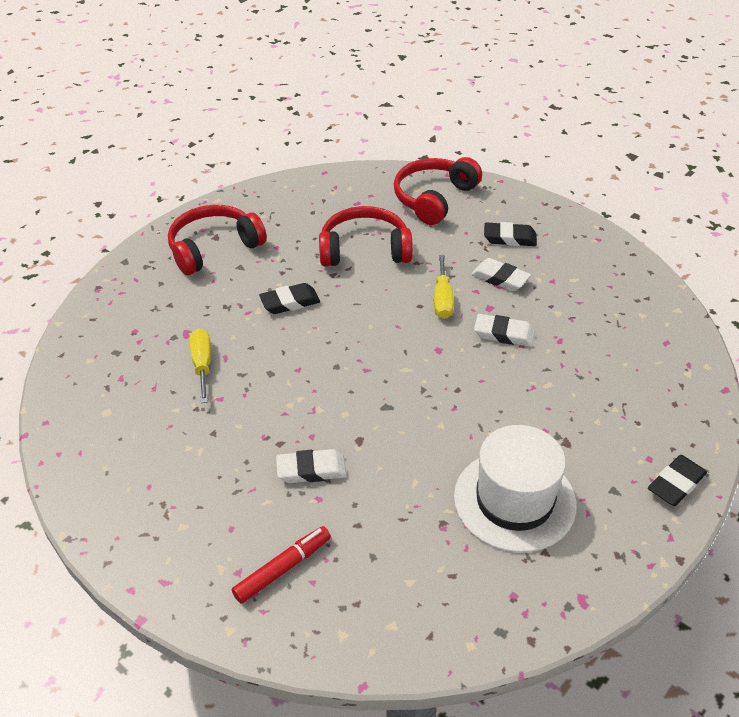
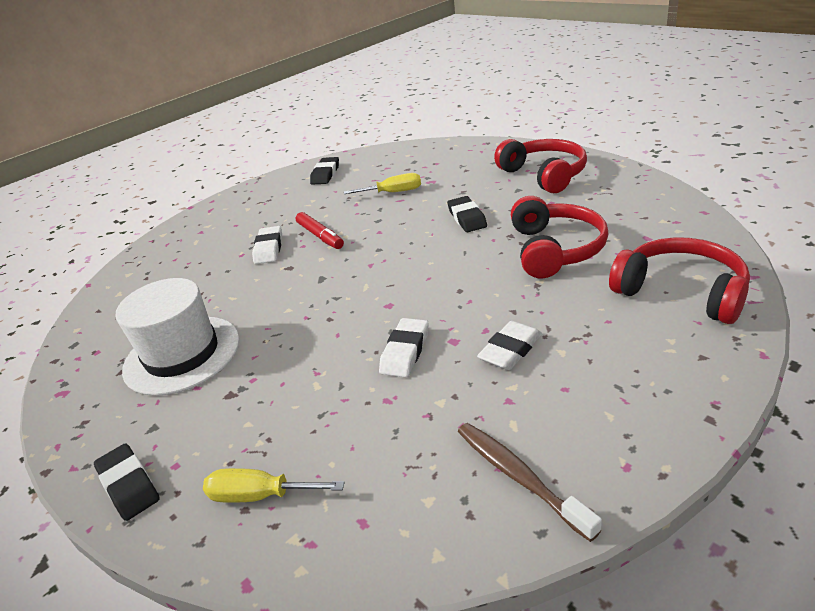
camera: 100 degrees right, 10 degrees down
red marker [232,526,331,603] -> red marker moved to [296,212,344,249]
yellow screwdriver [434,255,454,319] -> yellow screwdriver moved to [203,468,345,503]
black eraser [484,222,537,246] -> black eraser moved to [310,157,339,185]
none -> brown toothbrush [458,423,602,542]

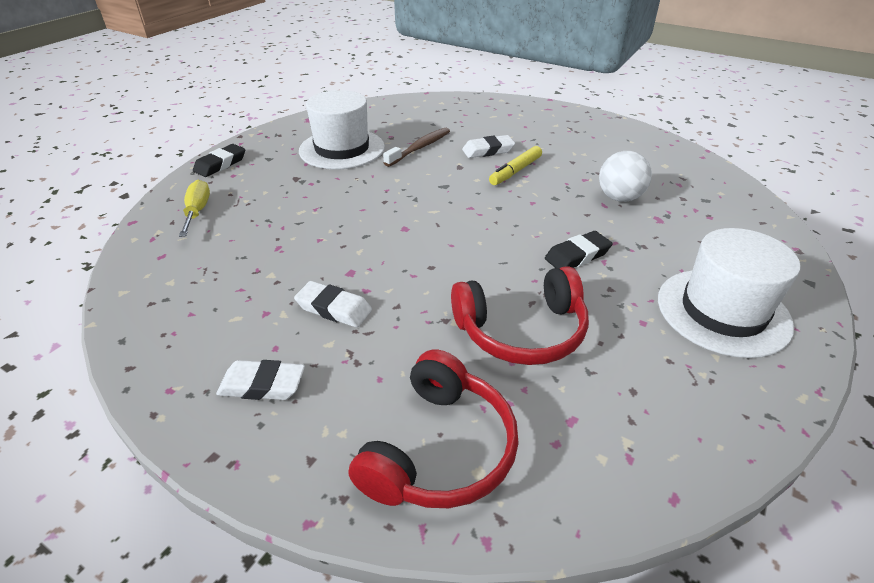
camera: 70 degrees right, 5 degrees up
red marker [296,212,344,249] -> yellow marker [489,146,542,185]
black eraser [310,157,339,185] -> none
yellow screwdriver [344,173,421,194] -> white ball [599,151,652,202]
white eraser [379,318,429,377] -> white eraser moved to [216,360,305,400]
brown toothbrush [458,423,602,542] -> brown toothbrush moved to [383,128,450,167]
red headphones [494,139,587,193] -> white hat [658,228,801,358]

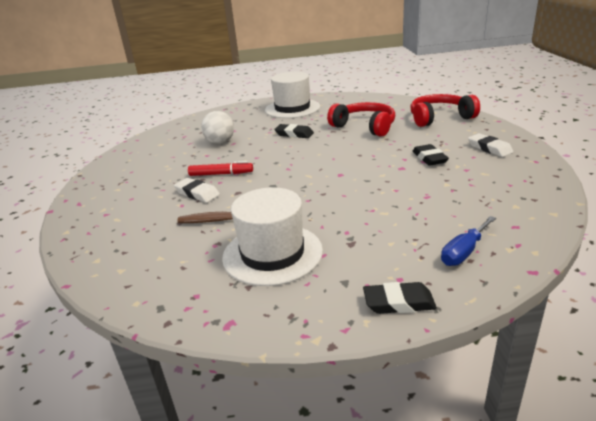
camera: 125 degrees left, 10 degrees down
yellow screwdriver [179,180,210,237] -> blue screwdriver [441,216,496,266]
white eraser [294,281,372,327] -> black eraser [412,144,449,166]
yellow marker [489,146,542,185] -> red marker [188,161,253,176]

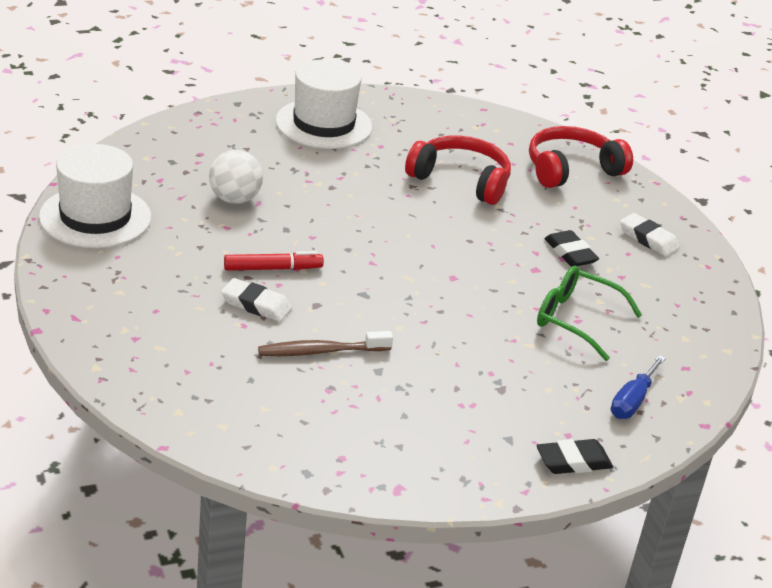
camera: 20 degrees left, 5 degrees up
white hat [222,187,323,286] -> white hat moved to [39,144,152,248]
black eraser [274,124,314,138] -> none
none -> green glasses [537,266,642,361]

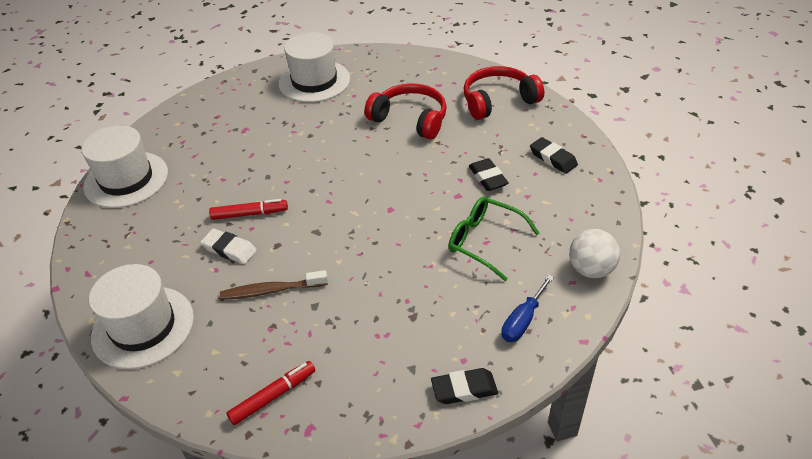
camera: 10 degrees right, 10 degrees up
white ball [209,150,263,204] -> white ball moved to [569,229,620,278]
white eraser [620,213,680,256] -> black eraser [530,137,578,174]
none -> white hat [89,264,194,369]
none -> red marker [226,361,315,425]

